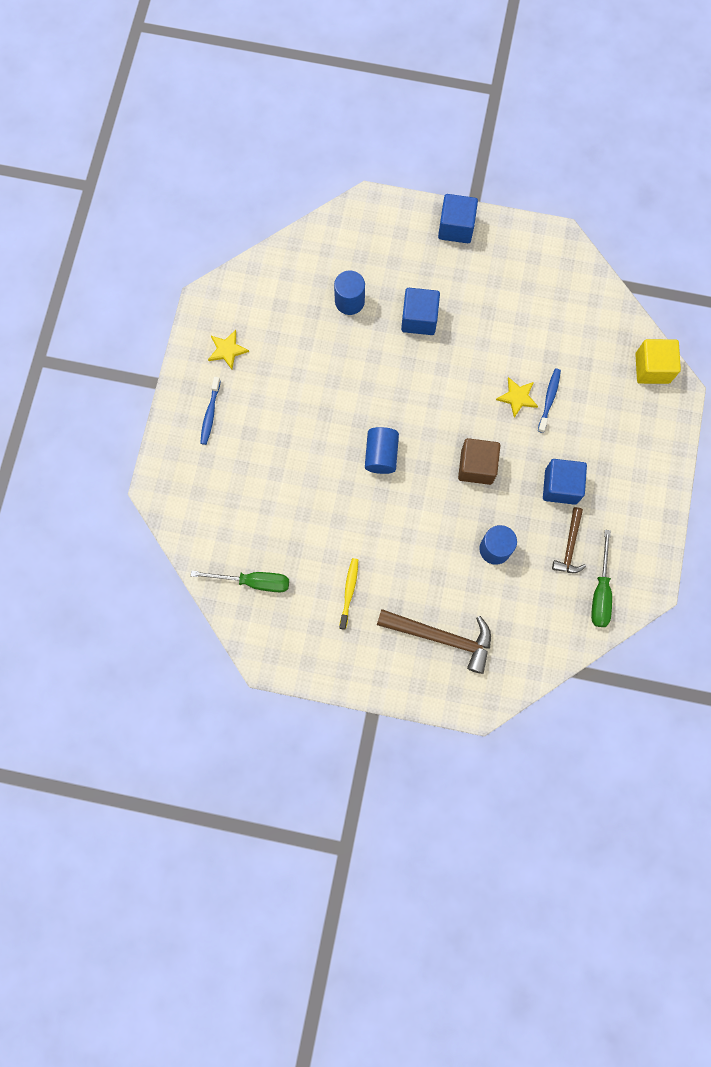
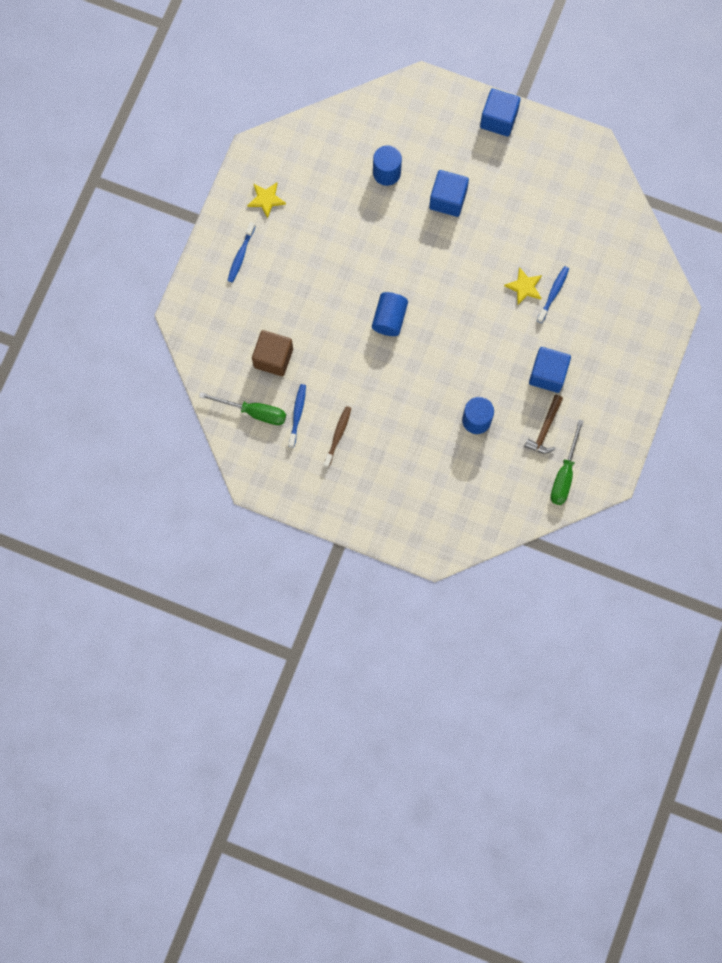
camera: 10 degrees right, 0 degrees up
yellow toothbrush [339,558,358,630] -> brown toothbrush [323,406,351,468]
brown hammer [377,609,491,674] -> none
brown cube [458,438,500,485] -> brown cube moved to [252,330,293,376]
yellow cube [635,339,681,384] -> none
none -> blue toothbrush [288,384,306,448]

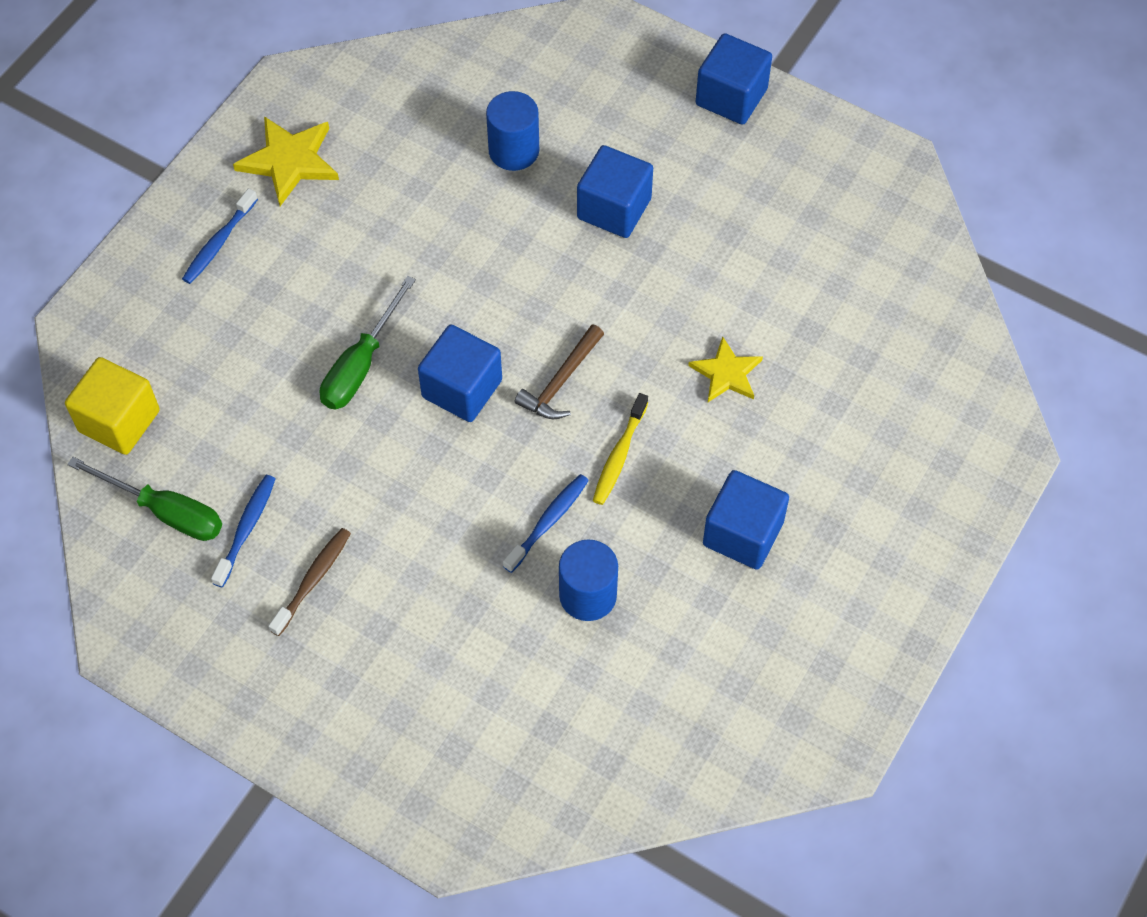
camera: 10 degrees right, 15 degrees down
yellow star [247,183,286,219] -> yellow star [233,116,339,206], size x1.50
brown cube [252,330,293,376] -> none
blue cylinder [372,292,408,336] -> blue cube [418,324,502,422]
brown hammer [524,395,563,453] -> brown hammer moved to [515,325,604,419]
blue toothbrush [537,266,569,323] -> blue toothbrush moved to [503,474,589,573]
green screwdriver [551,419,584,505] -> green screwdriver moved to [320,276,416,409]
none -> yellow cube [65,357,160,455]
none -> yellow toothbrush [593,393,648,505]

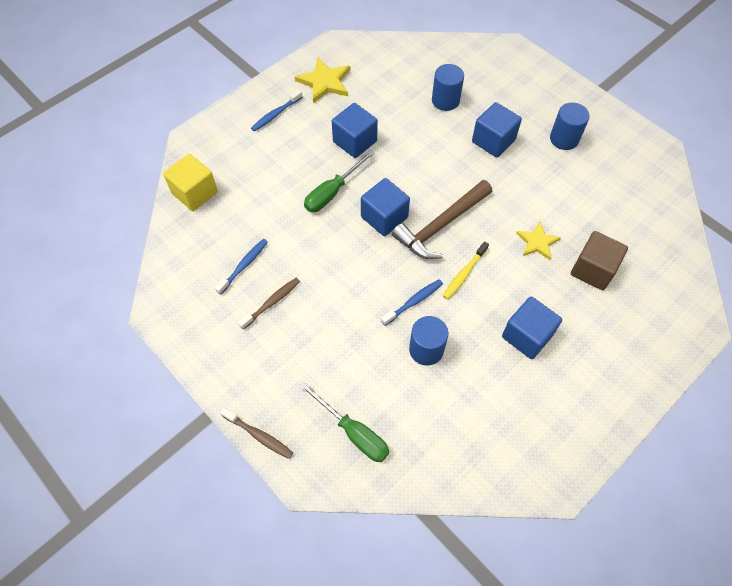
camera: 15 degrees right, 0 degrees up
green screwdriver [67,457,222,541] -> green screwdriver moved to [299,382,389,462]
brown hammer [515,325,604,419] -> brown hammer [392,180,492,259], size x1.67
blue cube [696,33,772,125] -> blue cube moved to [332,103,378,158]
none -> brown toothbrush [220,408,293,459]
none -> blue cylinder [550,103,590,150]
none -> brown cube [571,231,628,290]

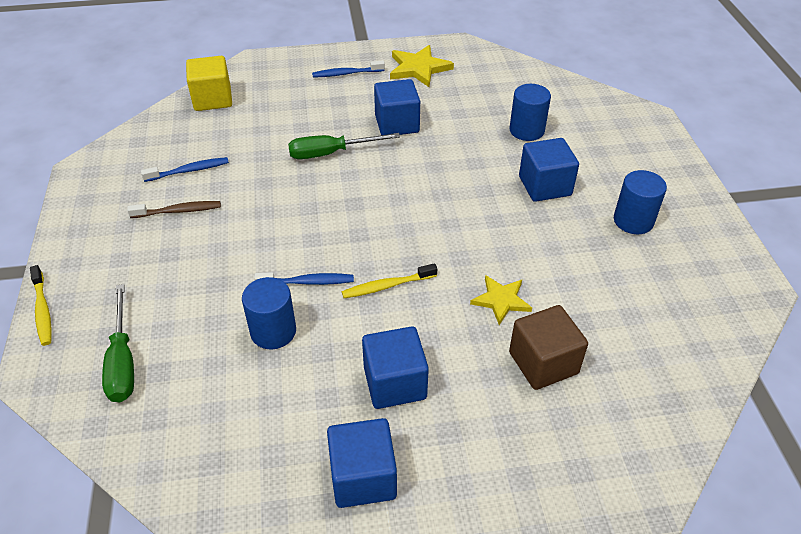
camera: 35 degrees right, 15 degrees down
brown toothbrush [220,408,293,459] -> yellow toothbrush [30,265,52,346]
blue cube [361,178,410,236] -> blue cube moved to [327,418,397,508]
brown hammer [392,180,492,259] -> none

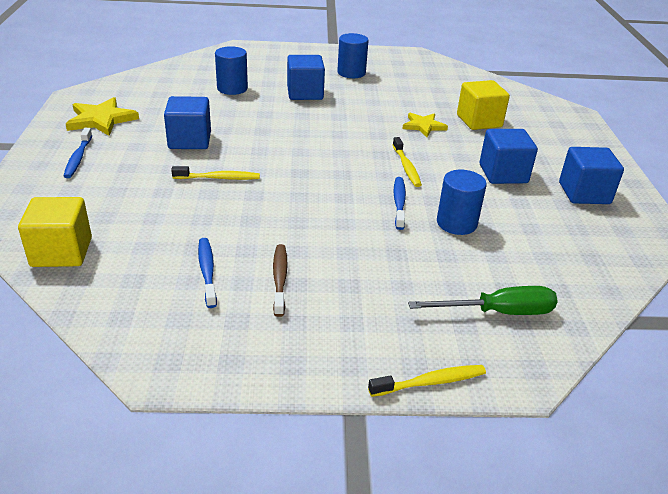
camera: 85 degrees left, 10 degrees down
green screwdriver [288,133,400,159] -> yellow toothbrush [171,166,260,180]
brown cube [509,305,588,390] -> yellow cube [457,80,510,130]

